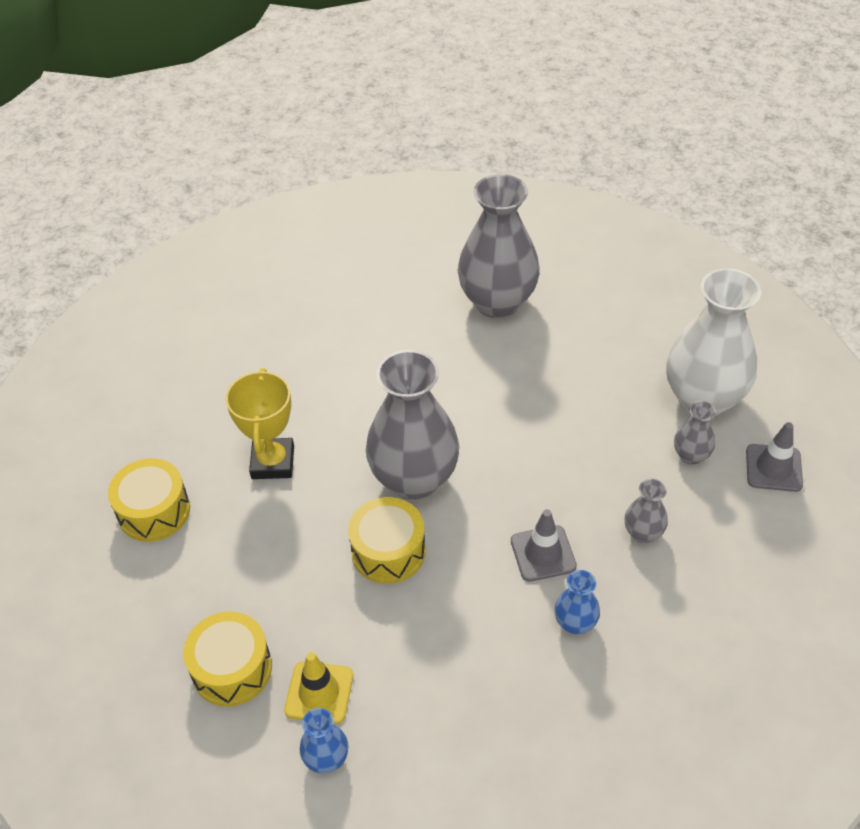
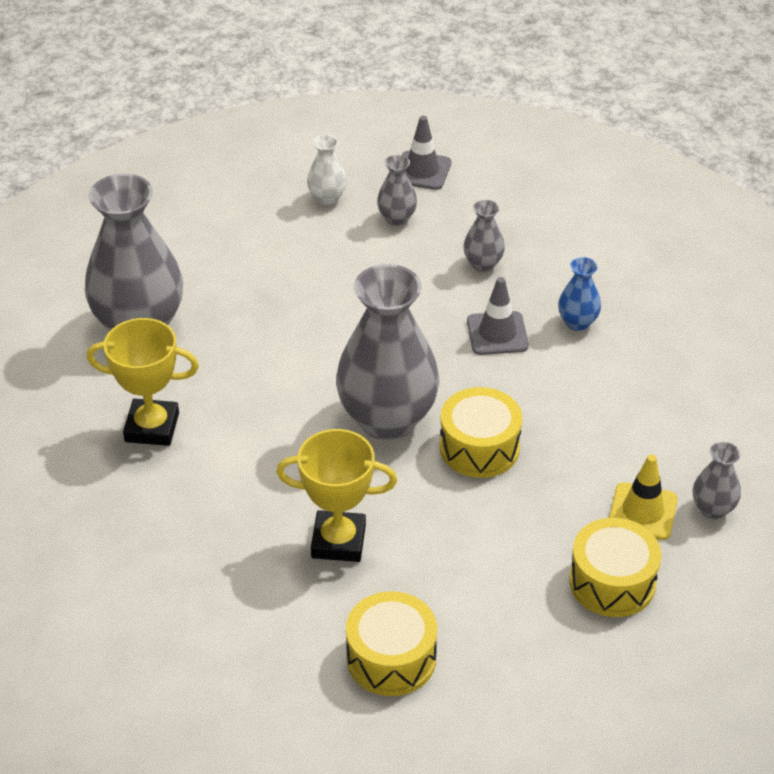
camera: 85 degrees left, 5 degrees down
blue vase [300,708,349,773] -> grey vase [693,442,741,519]
white vase [666,268,761,416] -> white vase [307,135,347,205], size x0.44
none -> yellow trophy [87,318,199,446]

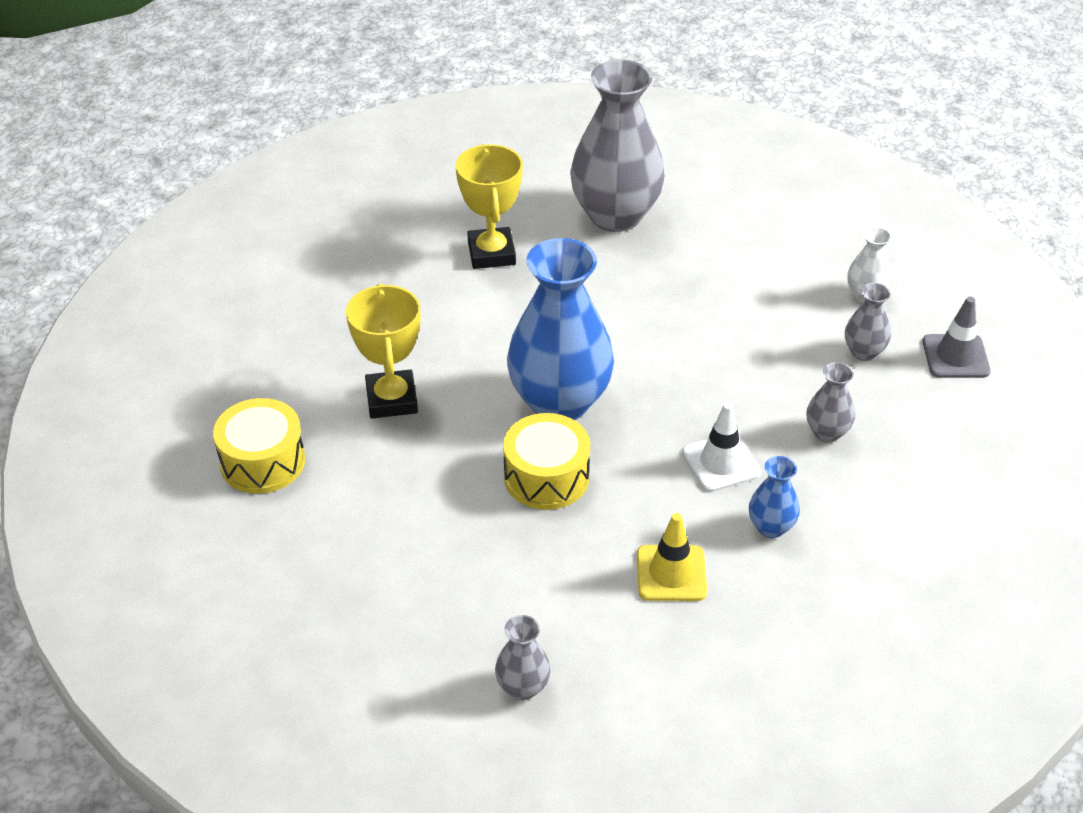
camera: 75 degrees right, 0 degrees up
grey vase [336,264,439,440] -> blue vase [507,238,614,420]
grey traffic cone [467,277,529,355] -> white traffic cone [682,402,761,492]
yellow drum [569,518,662,617] -> none
yellow traffic cone [609,454,678,540] -> yellow traffic cone moved to [637,513,707,601]

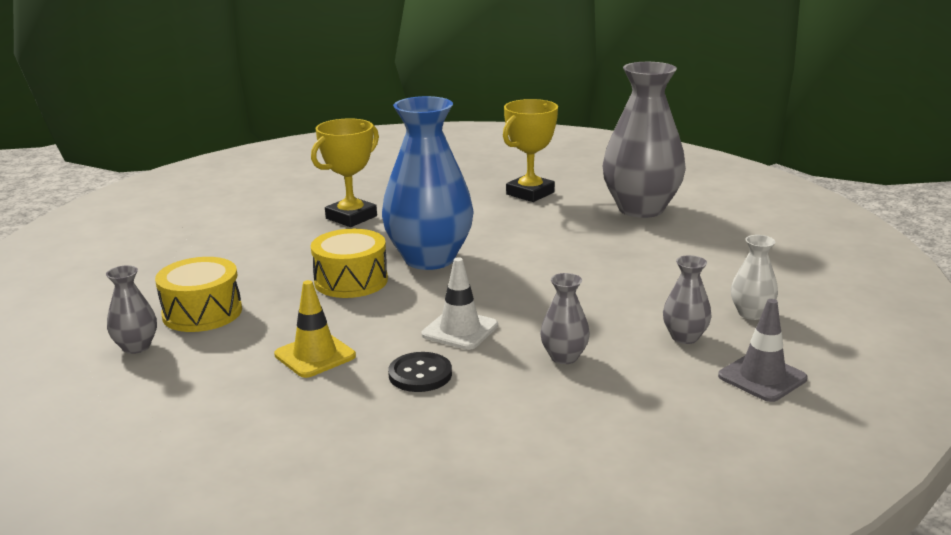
camera: 50 degrees right, 20 degrees down
yellow drum [213,398,305,494] -> yellow drum moved to [155,257,242,332]
blue vase [749,456,800,538] -> black button [388,352,452,392]

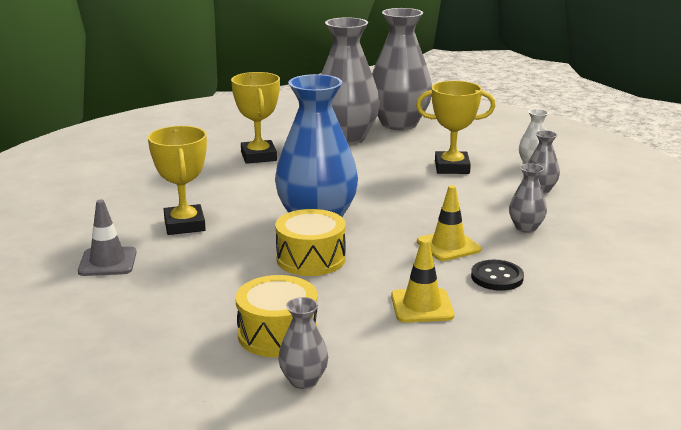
camera: 55 degrees left, 0 degrees up
white traffic cone [422,257,498,350] -> yellow traffic cone [417,185,481,261]
grey traffic cone [718,299,808,402] -> grey traffic cone moved to [78,200,137,276]
none -> grey vase [372,8,432,130]
none -> yellow trophy [416,81,496,174]

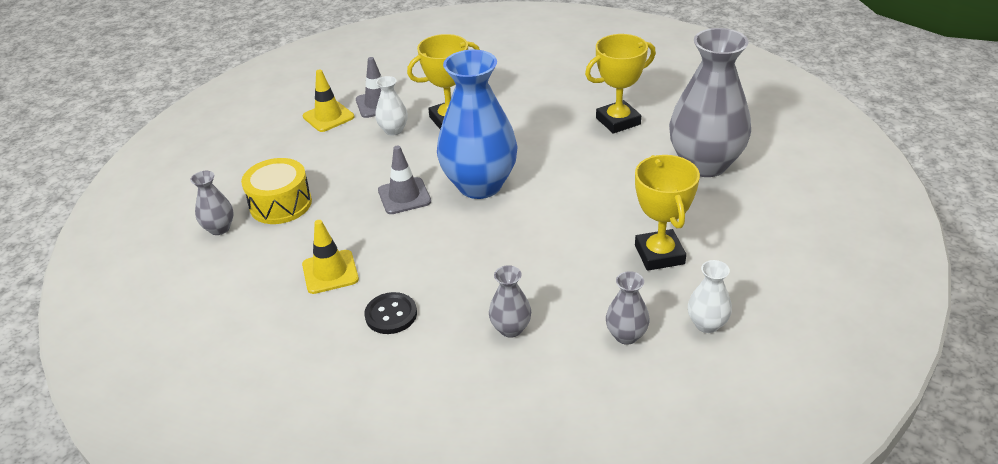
camera: 80 degrees right, 15 degrees up
yellow drum [275,209,346,276] -> grey traffic cone [378,145,431,214]
grey vase [372,8,432,130] -> none
yellow traffic cone [417,185,481,261] -> yellow traffic cone moved to [303,69,354,132]
none -> white vase [375,76,408,136]

